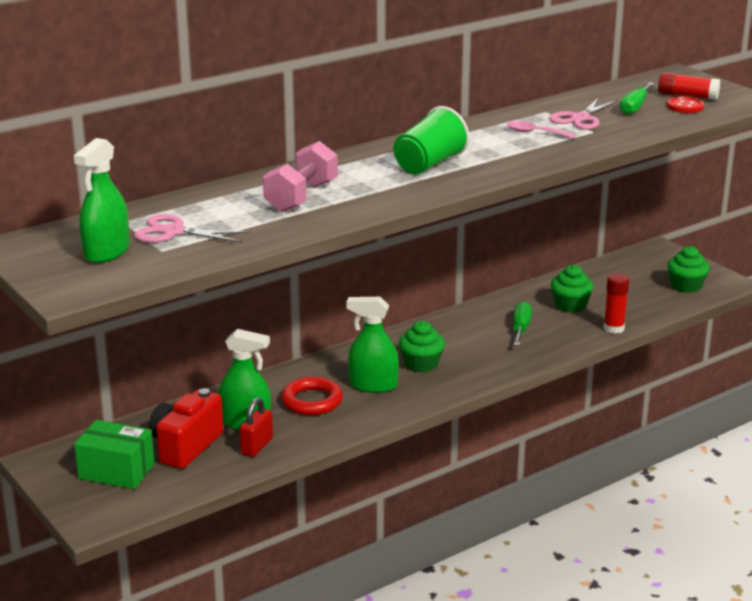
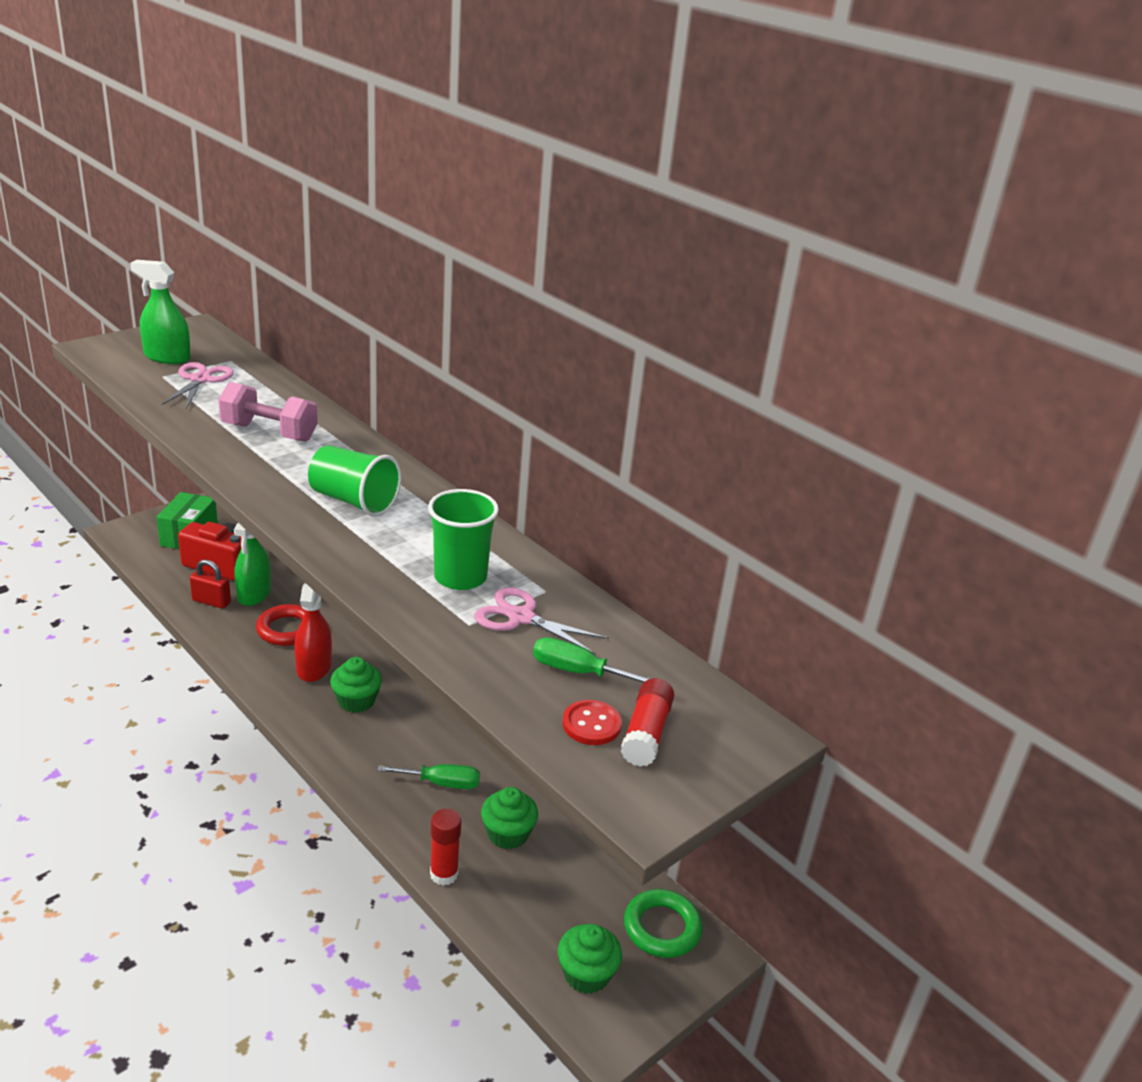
camera: 80 degrees right, 5 degrees up
green spray bottle [346,297,399,393] -> red spray bottle [294,583,332,682]
pink spoon [507,121,576,139] -> green cup [428,489,499,590]
none -> green ring [624,889,703,958]

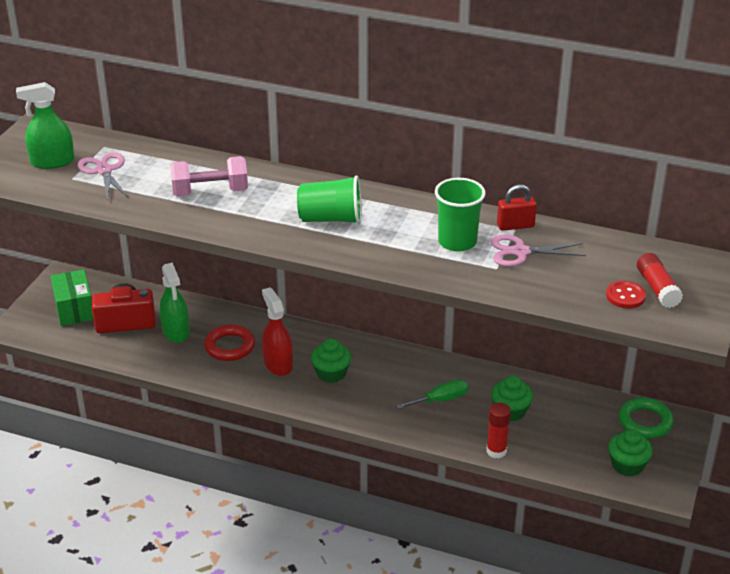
camera: 25 degrees left, 5 degrees up
red padlock [190,559,231,609] -> red padlock moved to [497,185,537,231]
green screwdriver [533,637,651,683] -> none

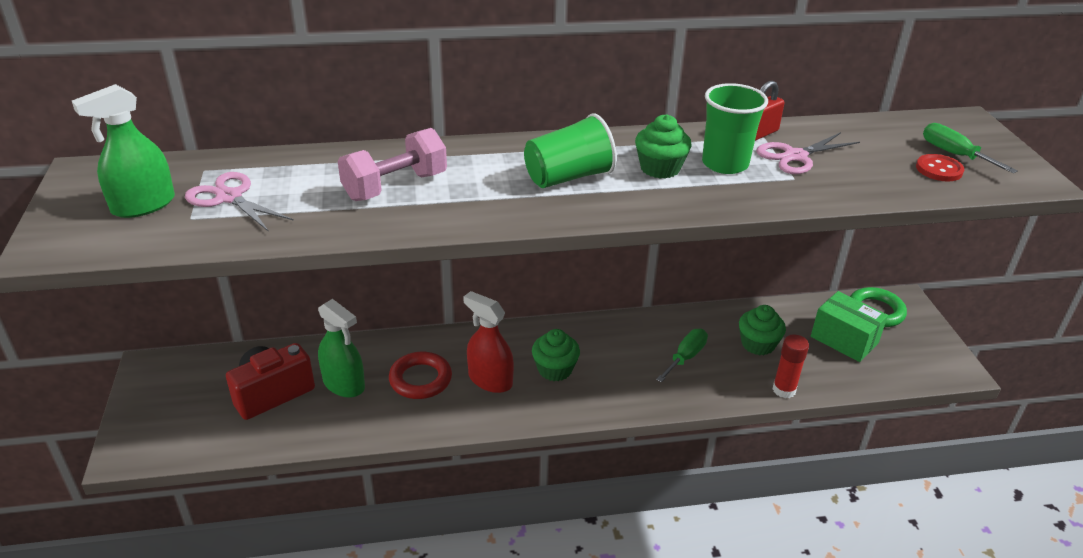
camera: 30 degrees left, 0 degrees up
green box [51,269,94,326] -> green box moved to [811,291,888,362]
green cupcake [608,429,653,477] -> green cupcake moved to [635,114,691,179]
red glue stick [637,253,683,308] -> green screwdriver [923,123,1018,173]

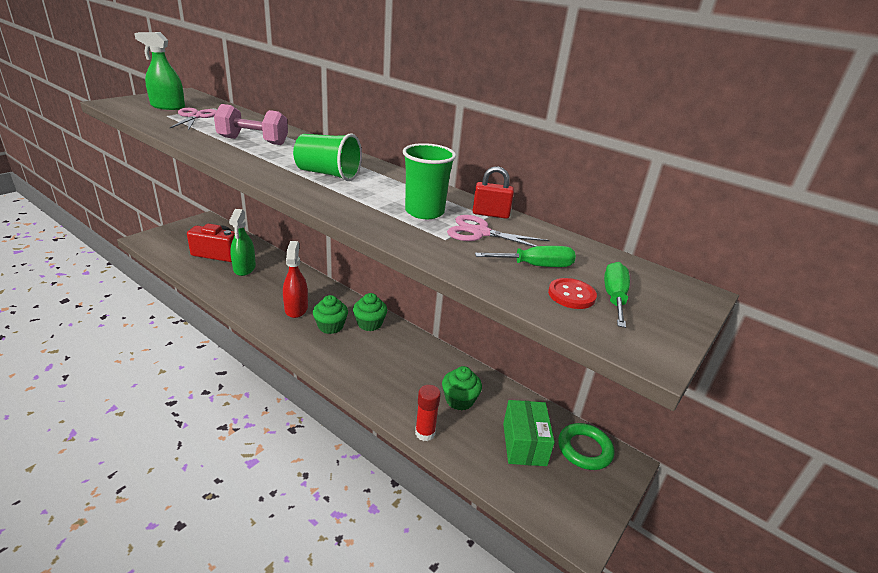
camera: 45 degrees right, 5 degrees down
red ring [389,352,452,399] -> none
green cupcake [635,114,691,179] -> green cupcake moved to [353,293,387,331]
green screwdriver [656,329,708,382] -> green screwdriver moved to [475,246,576,267]

